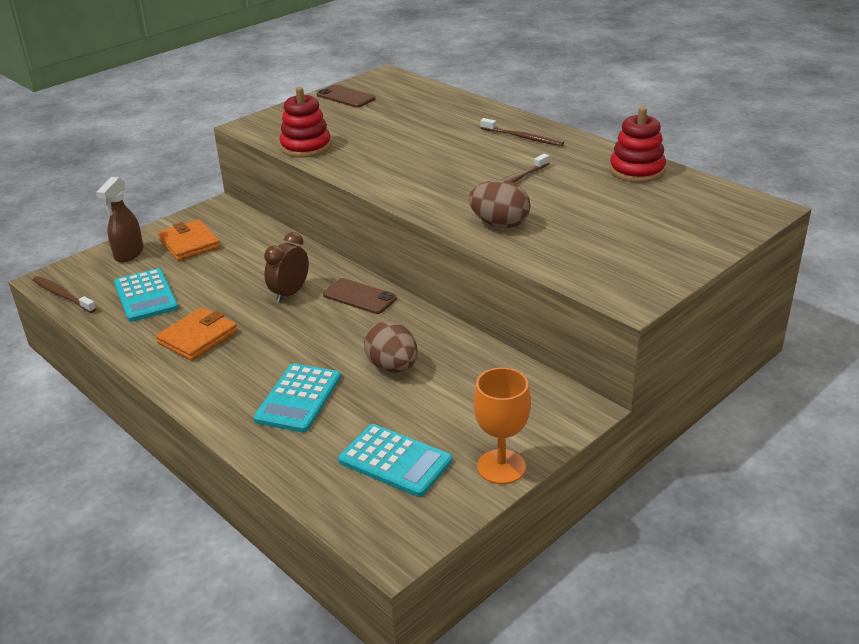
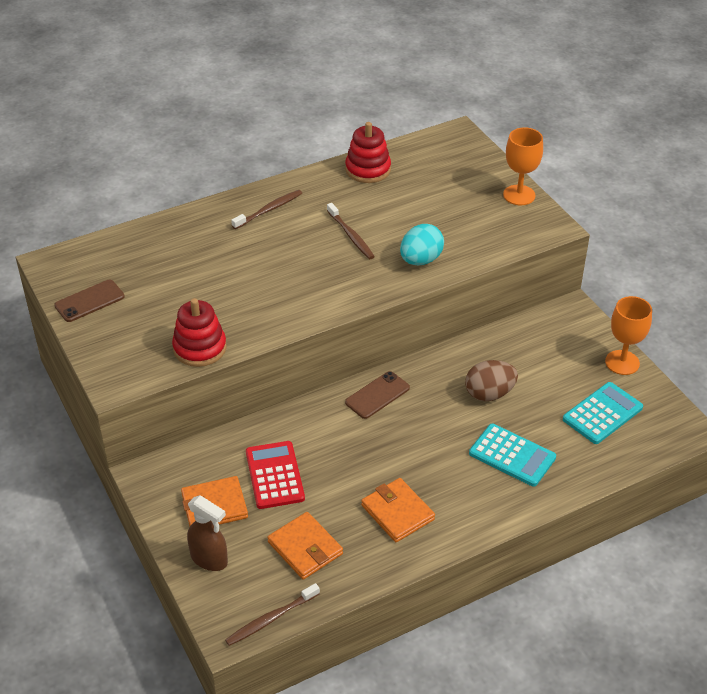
camera: 75 degrees left, 10 degrees up
turquoise calculator [114,268,178,322] -> orange wallet [267,512,343,580]
brown clock [264,232,309,303] -> none
brown egg [469,180,531,228] -> turquoise egg [400,224,444,265]
none -> red calculator [246,441,305,509]
none -> orange goblet [503,127,543,205]

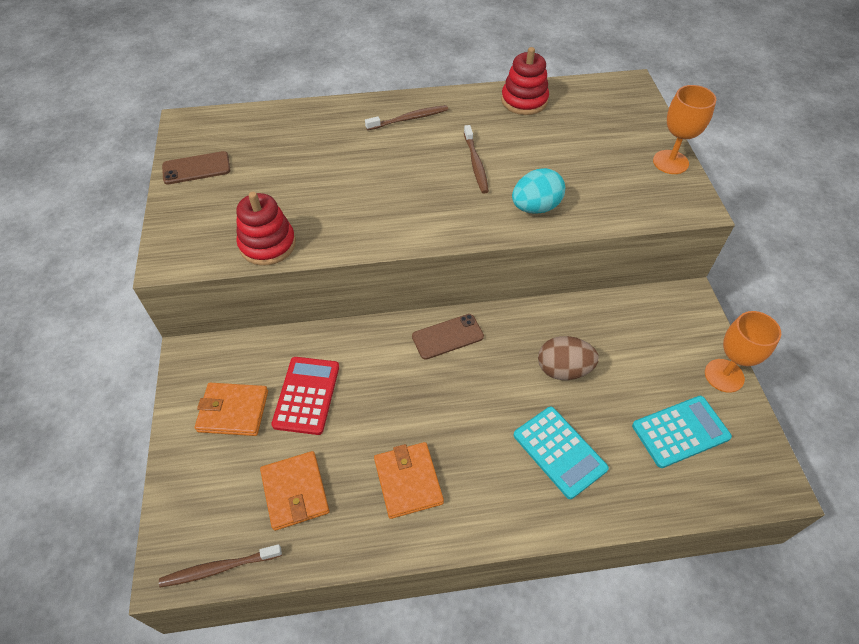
camera: 20 degrees right, 10 degrees up
brown spray bottle [187,495,228,571] -> none

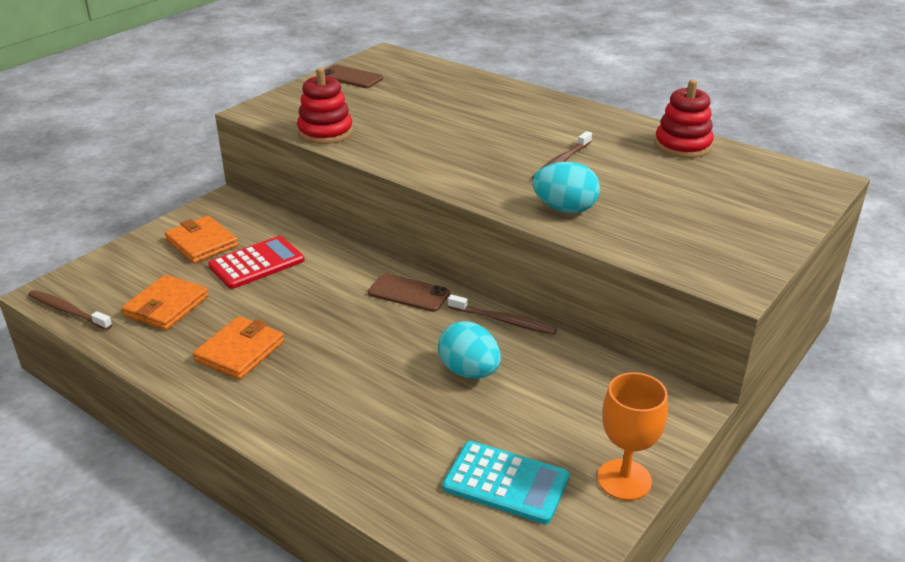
camera: 45 degrees right, 20 degrees down
brown toothbrush [365,105,448,130] -> brown toothbrush moved to [448,295,557,335]
turquoise calculator [514,407,609,499] -> none
brown egg [538,336,599,380] -> turquoise egg [438,321,501,379]
orange goblet [653,85,716,174] -> none

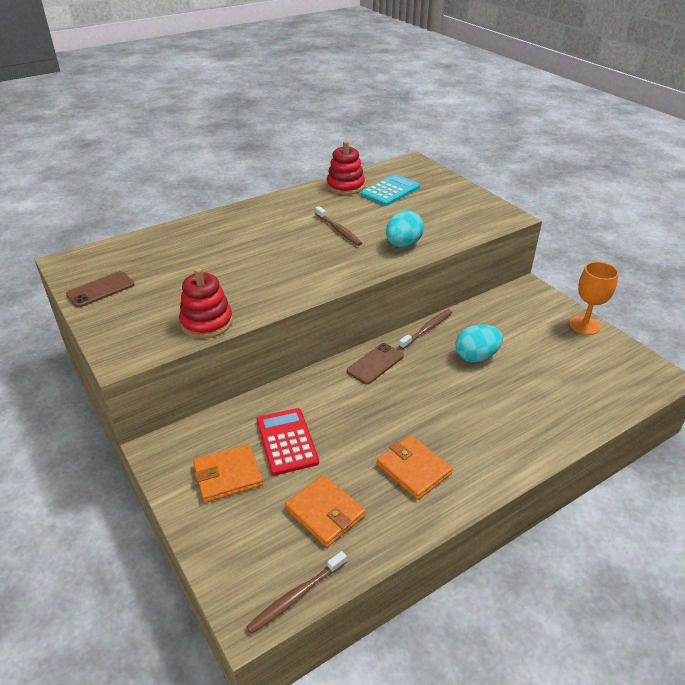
camera: 70 degrees left, 5 degrees up
turquoise calculator [443,441,570,524] -> turquoise calculator moved to [361,174,420,206]

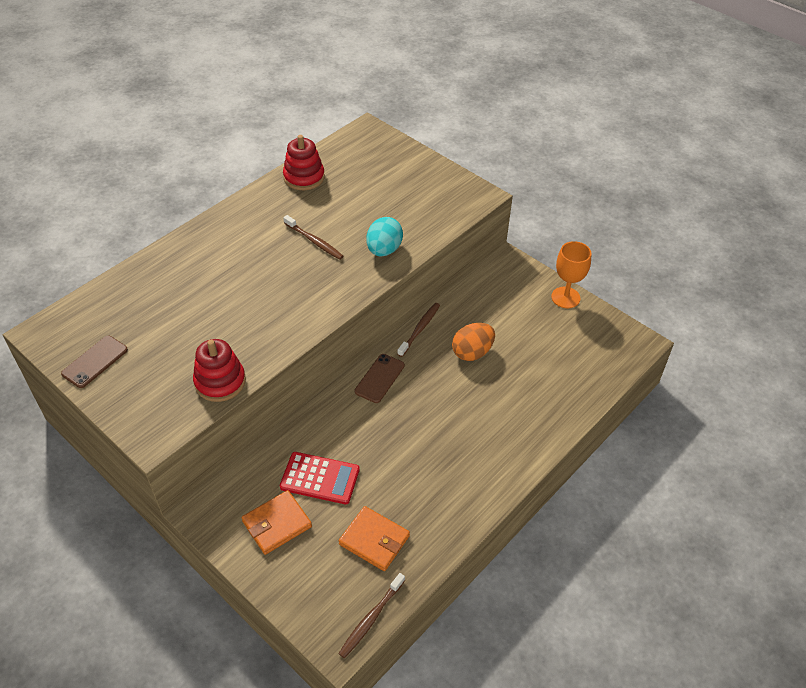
camera: 15 degrees left, 10 degrees up
red calculator [257,408,319,475] -> red calculator turned 135 degrees clockwise [280,452,360,504]
turquoise calculator [361,174,420,206] -> none
orange wallet [376,435,453,500] -> none
turquoise egg [456,324,503,362] -> orange egg [452,323,495,361]

